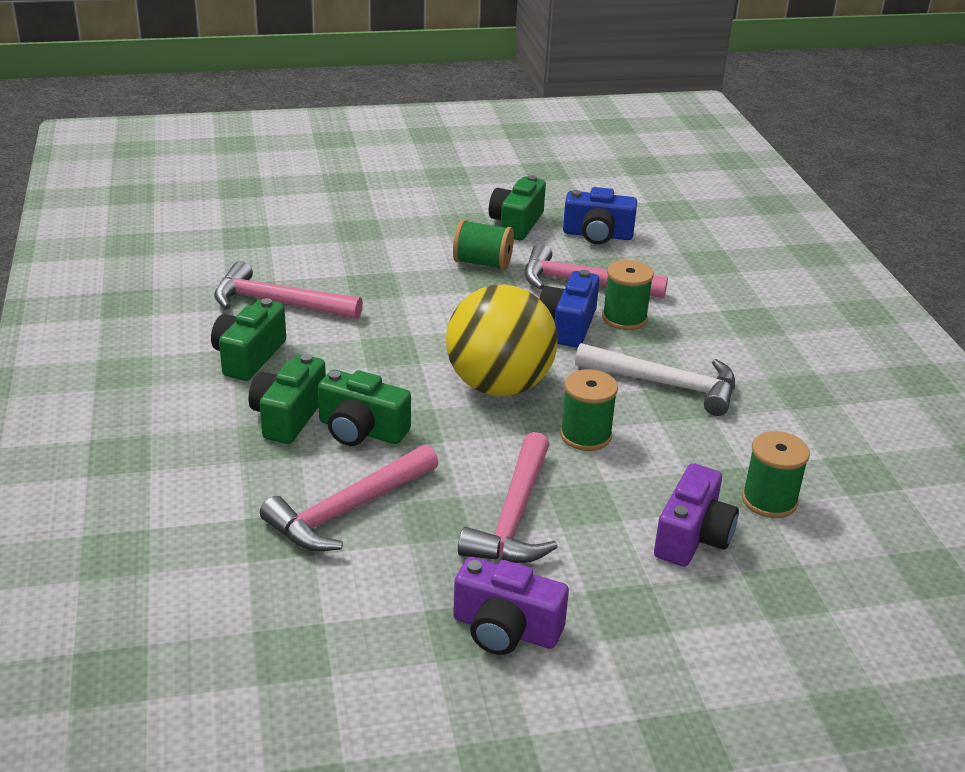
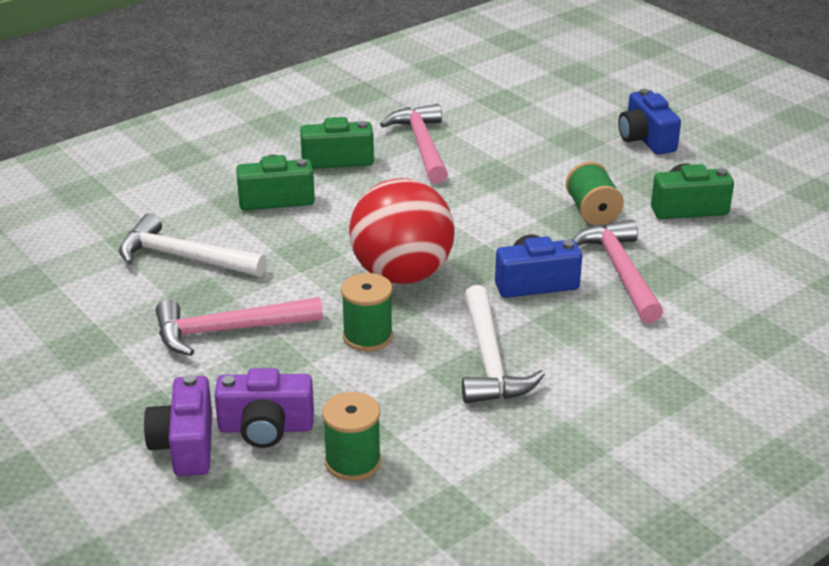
camera: 65 degrees right, 0 degrees up
pink hammer [260,444,438,552] -> white hammer [119,213,267,277]
green camera [318,370,411,446] -> none
yellow ball [446,285,558,396] -> red ball [349,178,455,284]
purple camera [453,557,569,655] -> purple camera moved to [144,375,212,476]
blue camera [563,187,637,244] -> blue camera moved to [618,89,681,155]
green spool [602,260,654,330] -> none

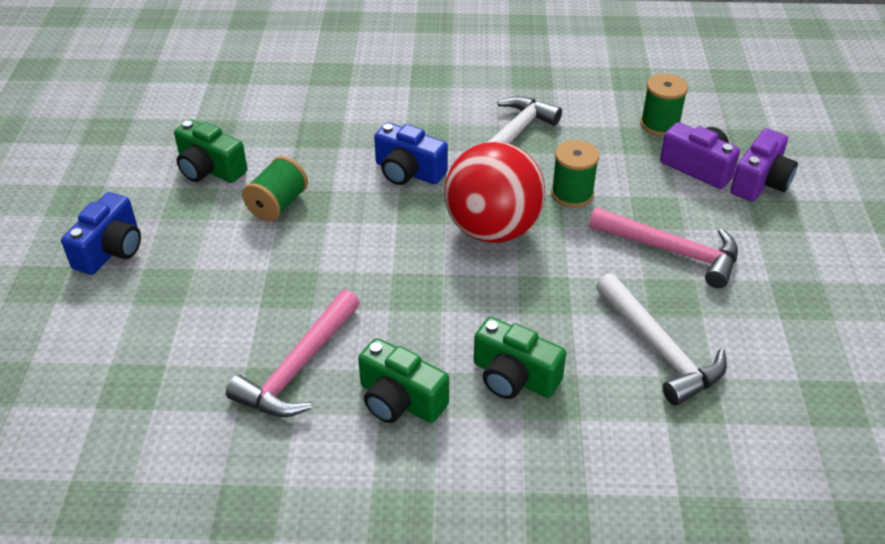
camera: 140 degrees left, 10 degrees up
pink hammer [572,220,663,323] -> none

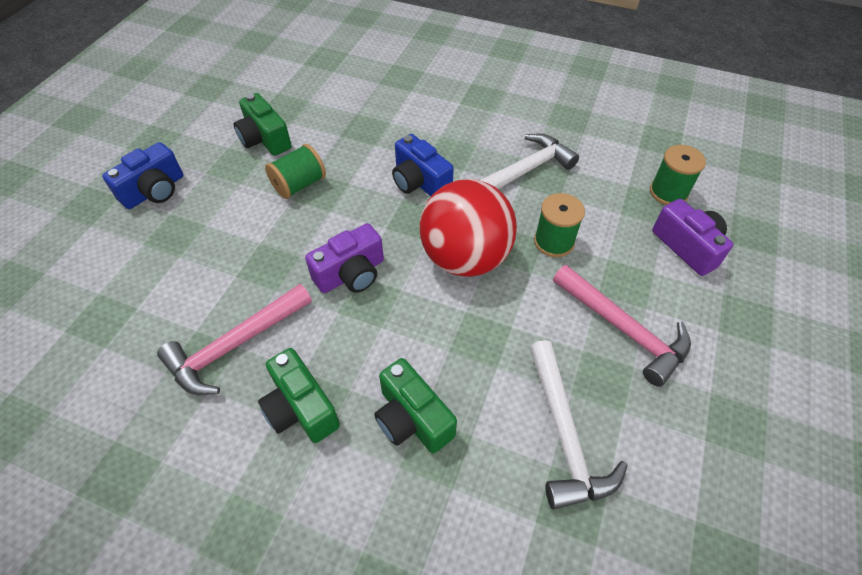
camera: 20 degrees right, 10 degrees up
purple camera [730,128,798,202] -> purple camera moved to [305,223,384,293]

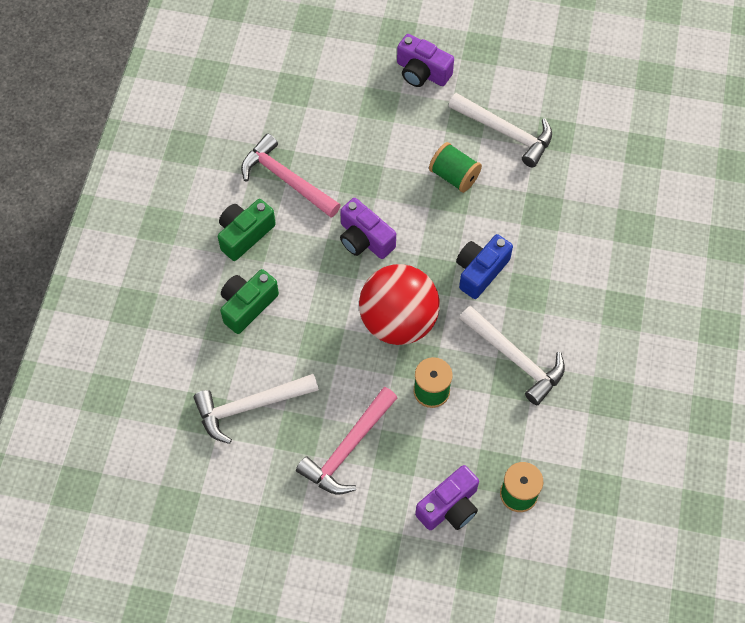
camera: 80 degrees right, 10 degrees up
blue camera [102,142,183,209] -> purple camera [397,34,454,87]
green camera [234,93,292,156] -> white hammer [448,93,552,167]

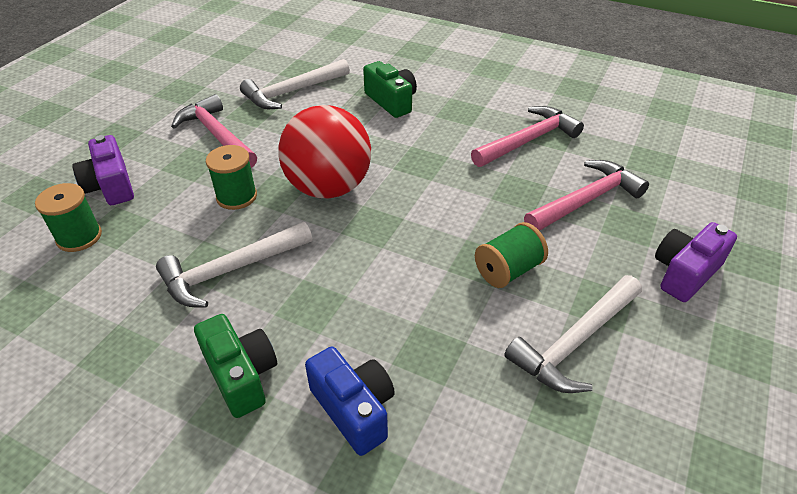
camera: 105 degrees right, 20 degrees down
white hammer [194,374,319,444] -> white hammer turned 120 degrees counterclockwise [240,59,350,109]
green camera [218,199,276,261] -> green camera moved to [194,314,277,418]
purple camera [340,198,396,259] -> none
blue camera [456,234,513,299] -> blue camera moved to [305,347,395,456]
none -> pink hammer [524,160,649,231]

